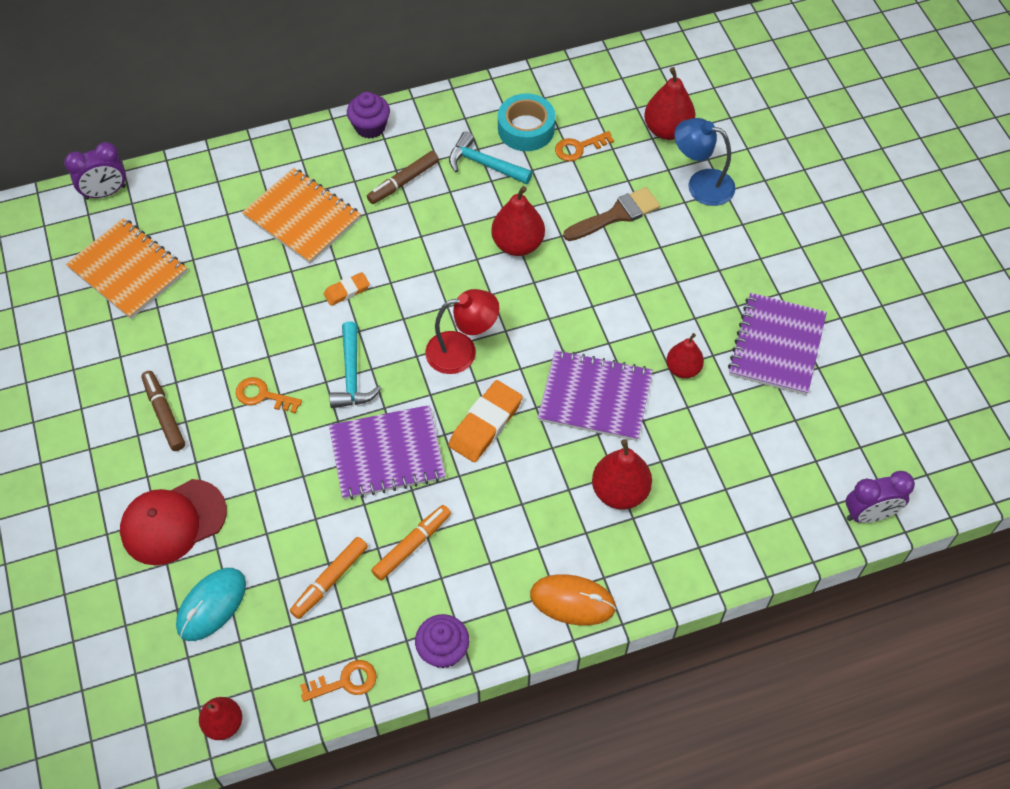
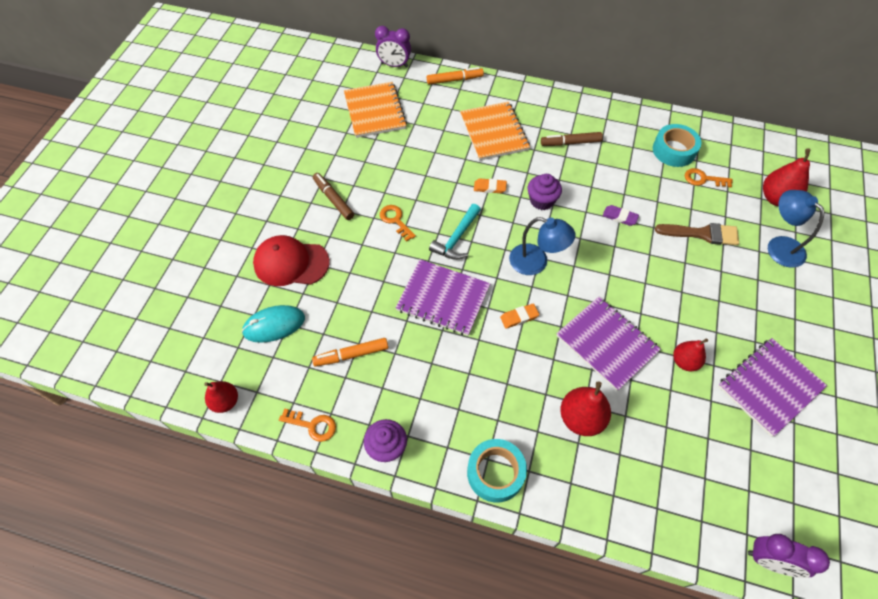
camera: 35 degrees right, 0 degrees up
brown marker [141,371,185,451] -> brown marker turned 45 degrees counterclockwise [313,173,354,220]
purple cupcake [347,92,390,139] -> purple cupcake moved to [528,174,562,210]
orange marker [371,505,451,581] -> orange marker moved to [427,67,484,85]
red lamp [425,289,499,374] -> blue lamp [509,217,575,275]
orange eraser [448,380,522,462] -> orange eraser [500,303,539,329], size x0.56
turquoise hammer [449,131,533,184] -> none
red pear [491,186,545,256] -> purple eraser [603,205,639,226]
orange mouse [530,574,616,626] -> turquoise tape [467,439,527,503]

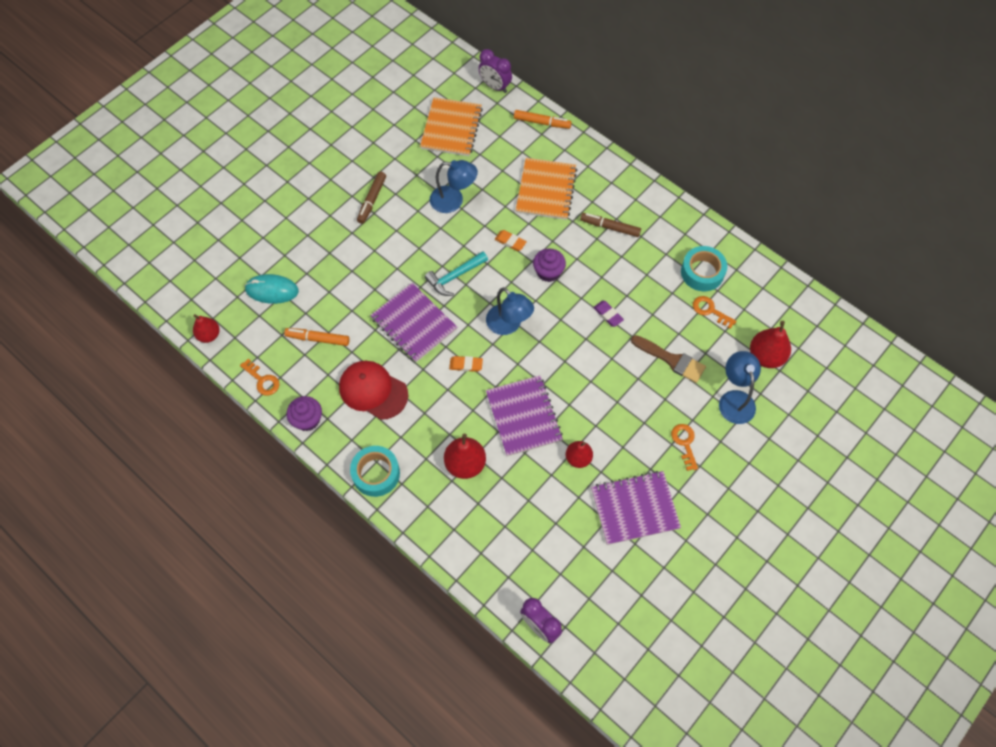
camera: 25 degrees right, 5 degrees up
red cap [253,235,330,286] -> red cap moved to [339,361,408,420]
brown marker [313,173,354,220] -> brown marker turned 150 degrees counterclockwise [357,172,386,224]
orange key [380,205,416,241] -> orange key moved to [671,424,698,471]
none -> blue lamp [430,160,478,213]

